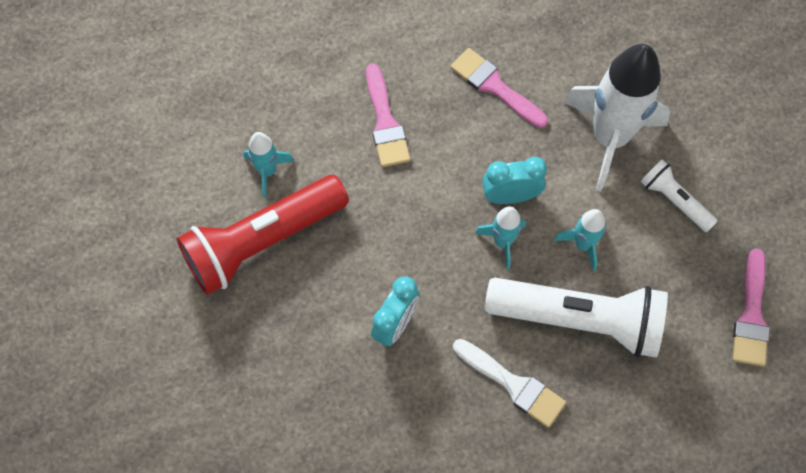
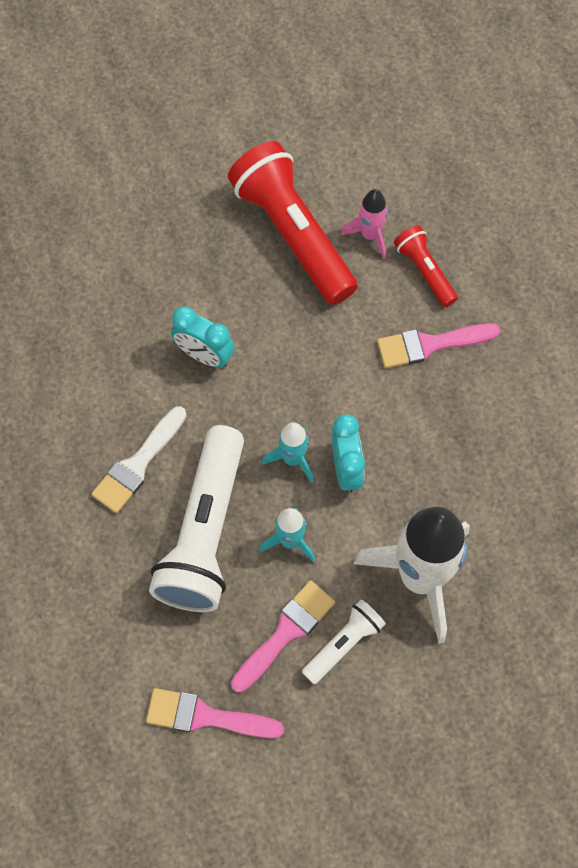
camera: 90 degrees right, 0 degrees up
turquoise rocket [243,132,294,198] -> pink rocket [341,189,388,259]
pink brush [450,48,548,128] -> pink brush moved to [231,580,335,693]
none -> red flashlight [394,225,458,307]

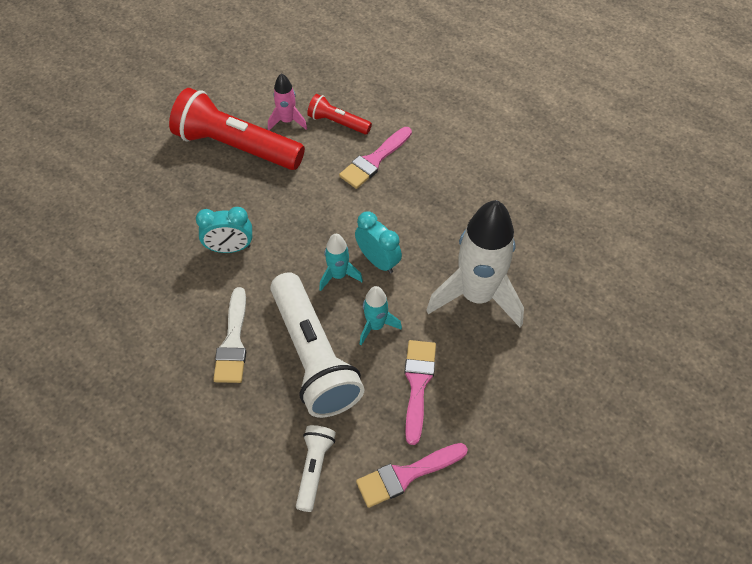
camera: 35 degrees left, 10 degrees down
white flashlight [302,600,386,684] -> white flashlight moved to [296,425,336,512]

